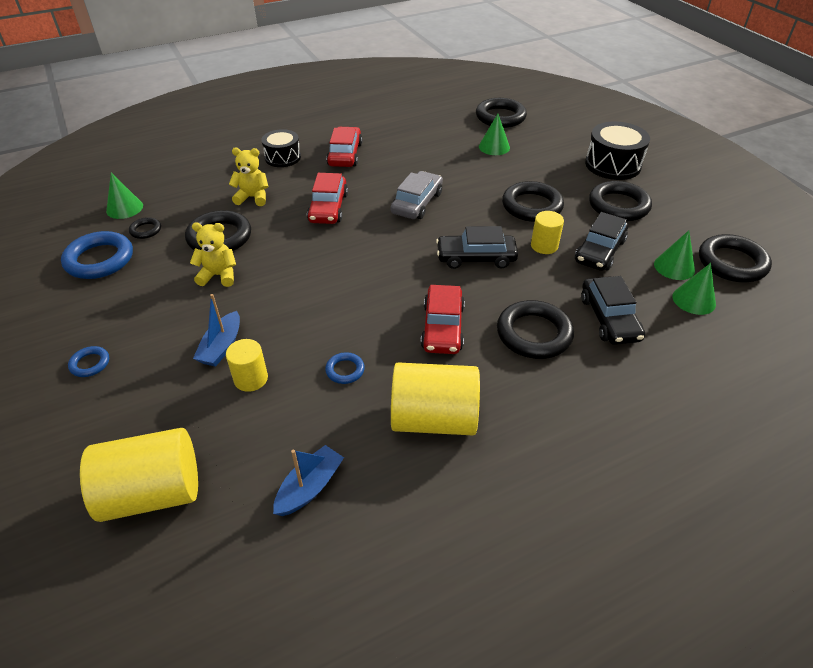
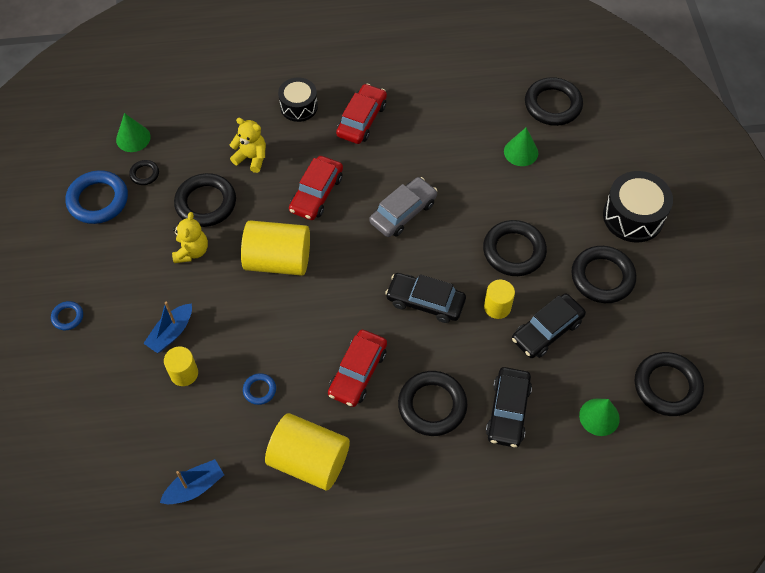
camera: 20 degrees right, 15 degrees up
yellow cylinder [80,428,198,522] -> yellow cylinder moved to [241,220,310,276]
yellow teddy bear [190,222,236,287] -> yellow teddy bear turned 75 degrees clockwise [172,212,208,263]
green cone [654,231,695,280] -> none

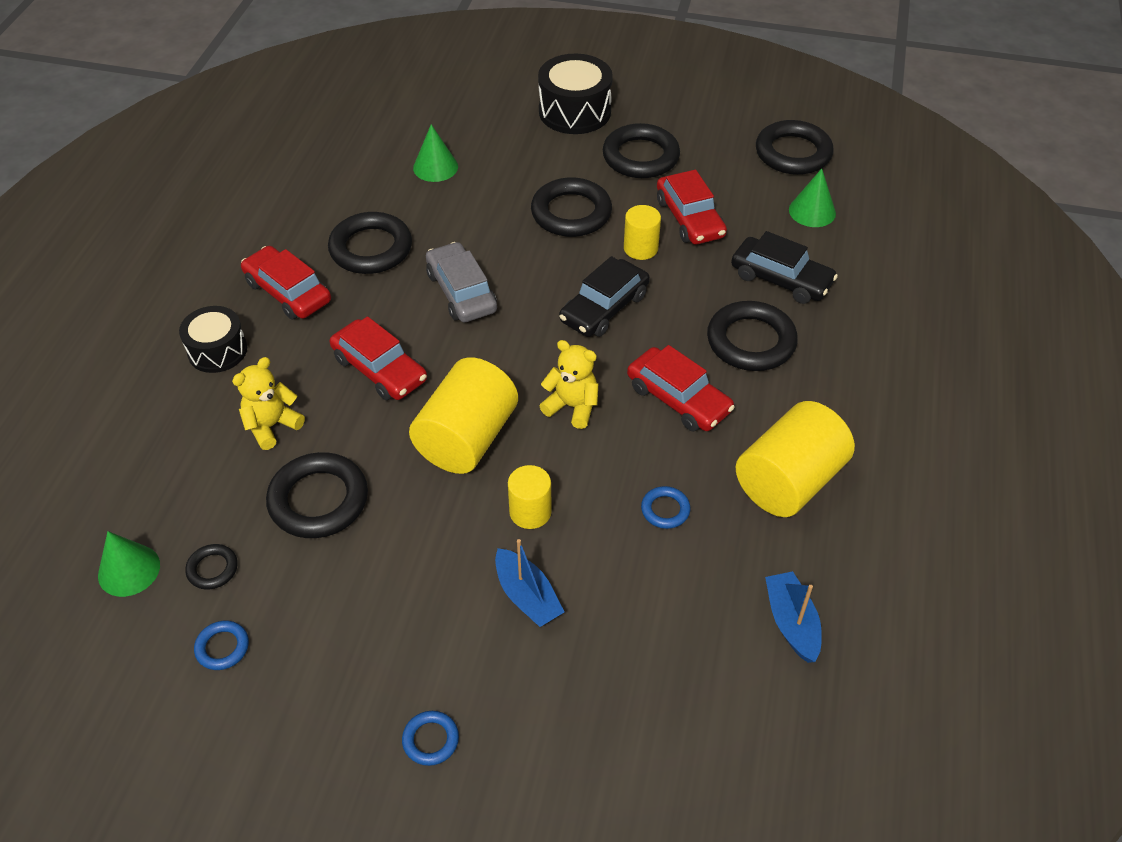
camera: 70 degrees left, 10 degrees down
blue ring [66,170,128,224] -> blue ring [194,621,249,670], size x0.49
yellow cylinder [164,347,198,386] -> yellow cylinder moved to [508,465,552,529]
yellow teddy bear [172,212,208,263] -> yellow teddy bear moved to [540,340,598,429]
black car [512,294,586,358] -> red car [657,170,727,244]
black ring [525,77,583,126] -> black ring moved to [328,212,412,274]

